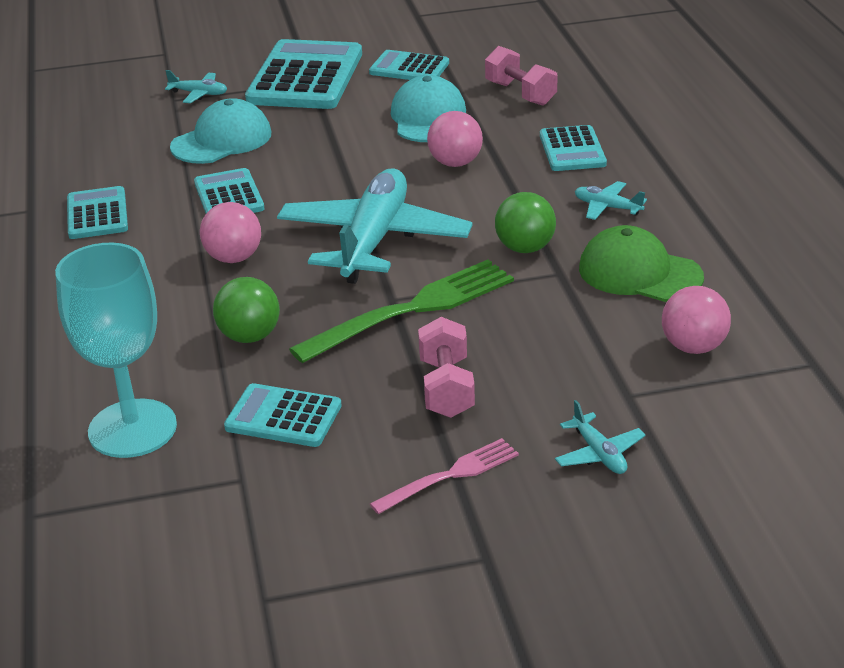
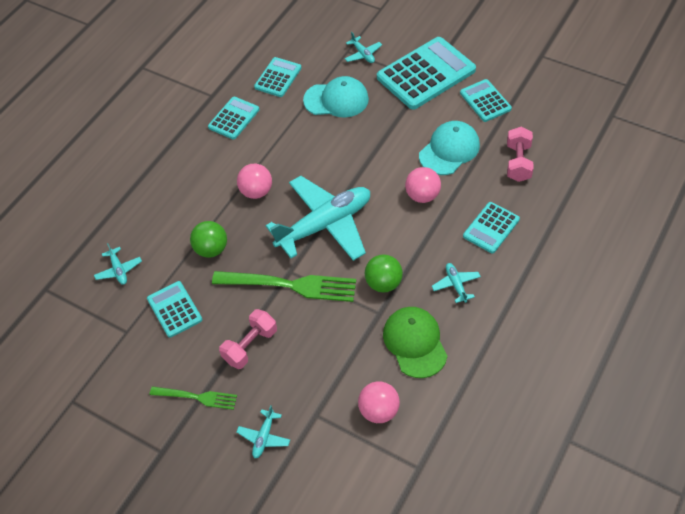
camera: 45 degrees right, 20 degrees up
turquoise goblet [55,243,177,458] -> turquoise plane [94,243,142,285]
turquoise calculator [194,168,264,213] -> turquoise calculator moved to [254,57,301,97]
pink fork [370,438,519,514] -> green fork [150,386,237,410]

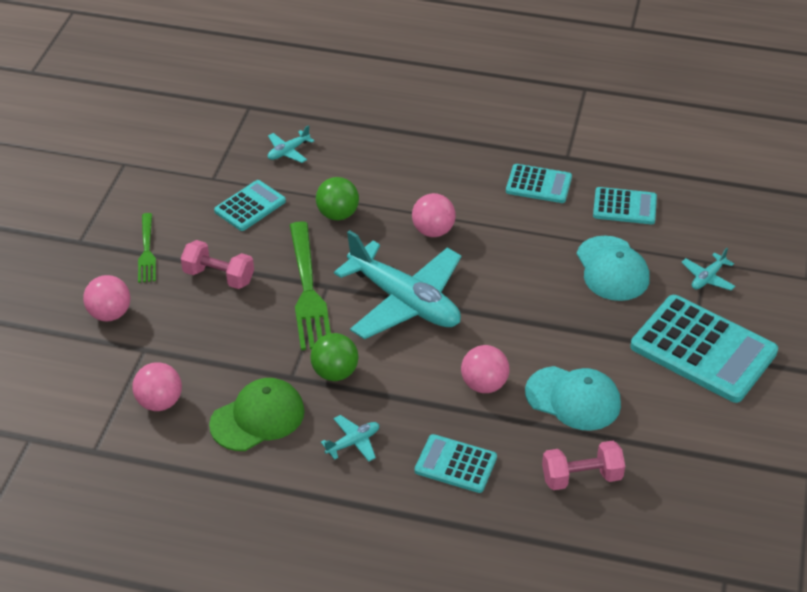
camera: 70 degrees right, 10 degrees down
turquoise plane [237,405,290,458] -> pink ball [83,275,131,321]
turquoise calculator [460,79,512,122] -> none

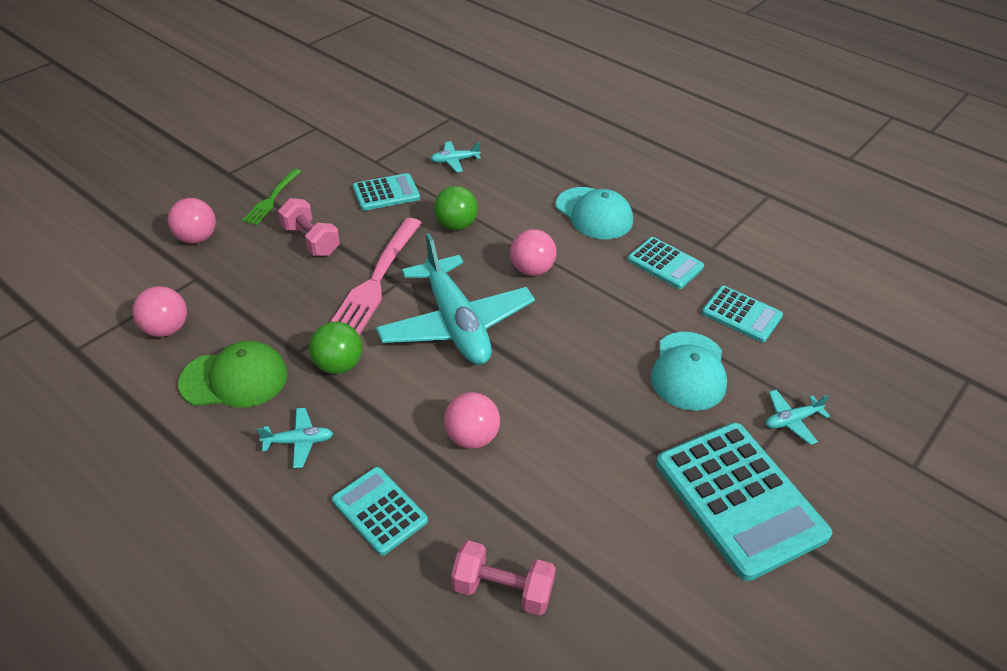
camera: 25 degrees right, 0 degrees up
green fork [289,221,331,350] -> pink fork [331,218,422,335]
turquoise cap [525,366,621,431] -> turquoise cap moved to [556,187,633,239]

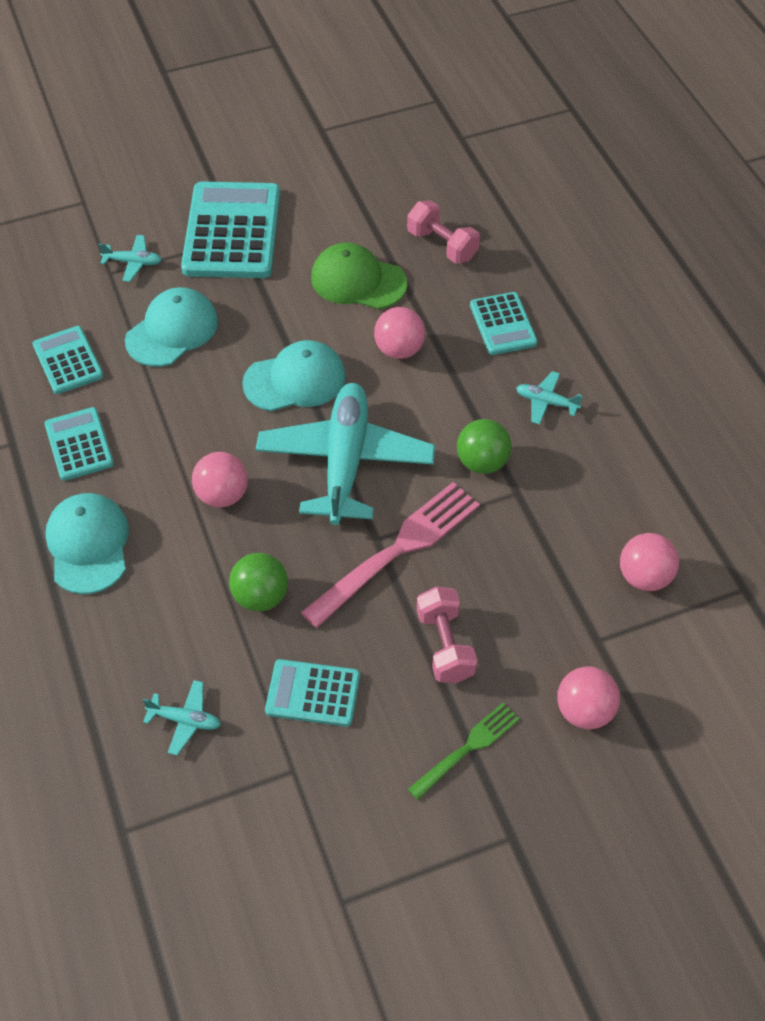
camera: 150 degrees left, 10 degrees up
green cap [178,341,288,408] -> green cap moved to [311,242,407,309]
none -> turquoise cap [242,340,346,411]

